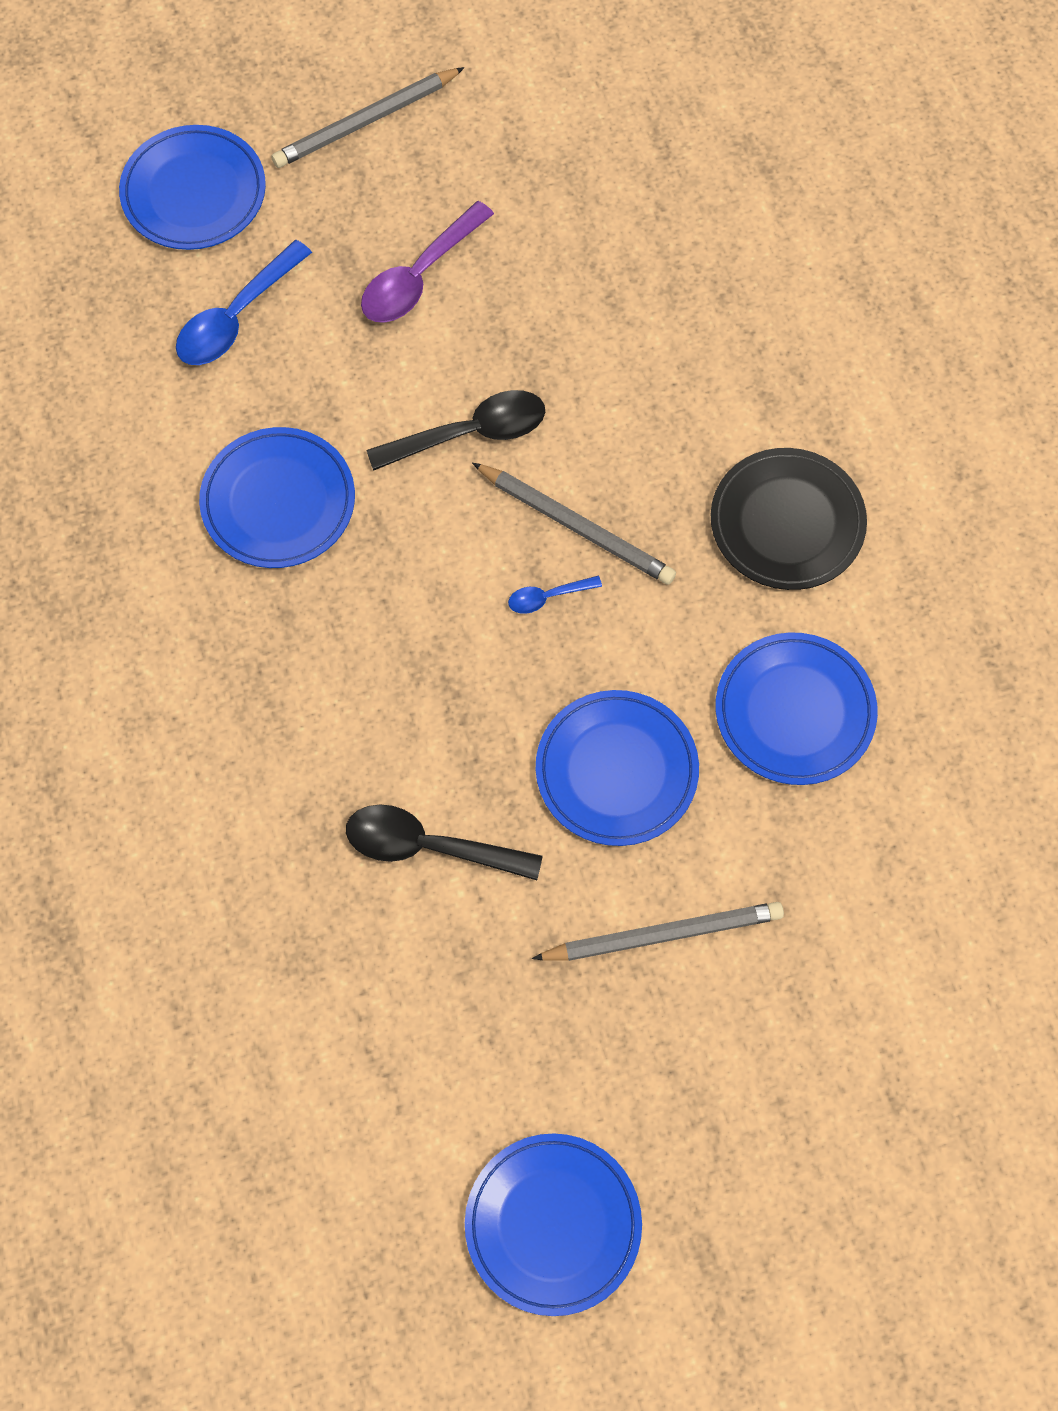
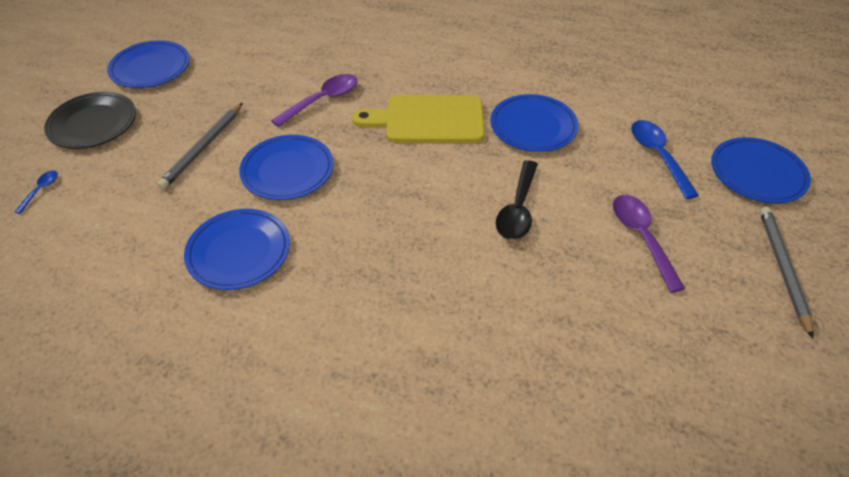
camera: 125 degrees right, 20 degrees down
black spoon [346,805,542,880] -> purple spoon [271,74,358,127]
grey pencil [472,463,676,585] -> none
blue spoon [508,576,602,614] -> blue spoon moved to [15,171,58,214]
black plate [711,448,867,590] -> black plate moved to [44,92,136,149]
none -> yellow cutting board [352,95,485,143]

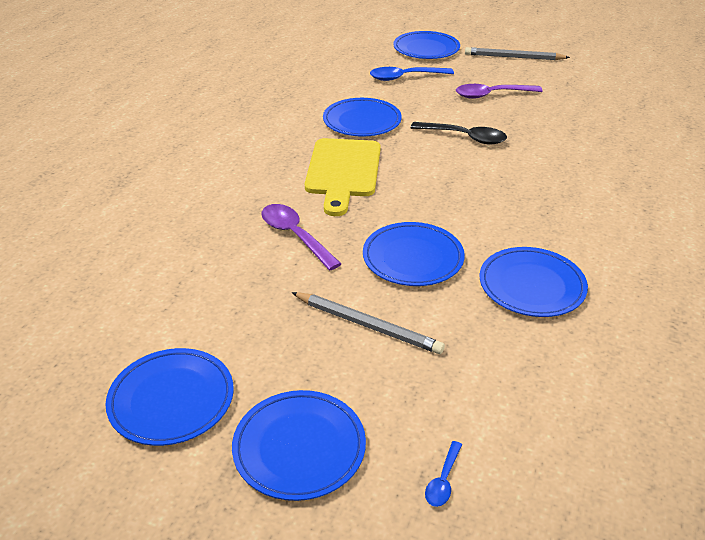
camera: 85 degrees left, 10 degrees down
blue spoon [15,171,58,214] -> blue spoon turned 90 degrees counterclockwise [425,441,462,507]
black plate [44,92,136,149] -> blue plate [232,390,366,501]

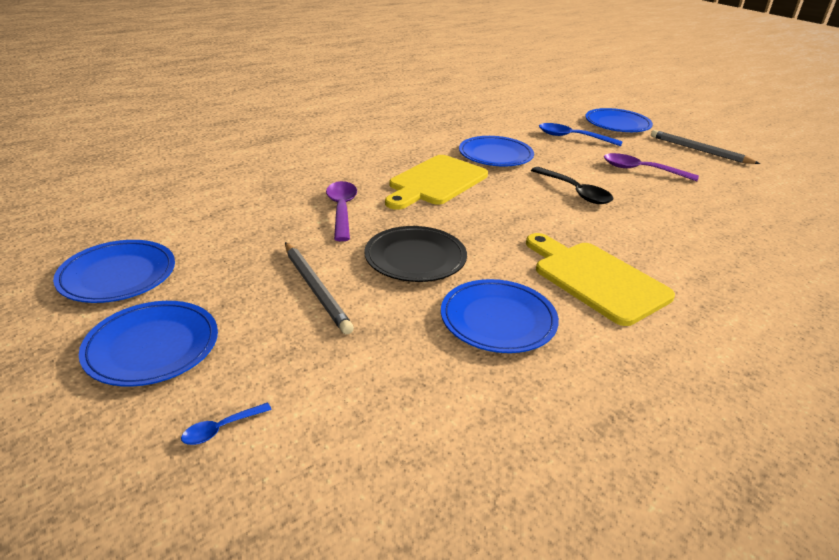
camera: 30 degrees right, 5 degrees down
blue plate [363,222,465,286] -> black plate [364,226,467,282]
none -> yellow cutting board [526,233,675,326]

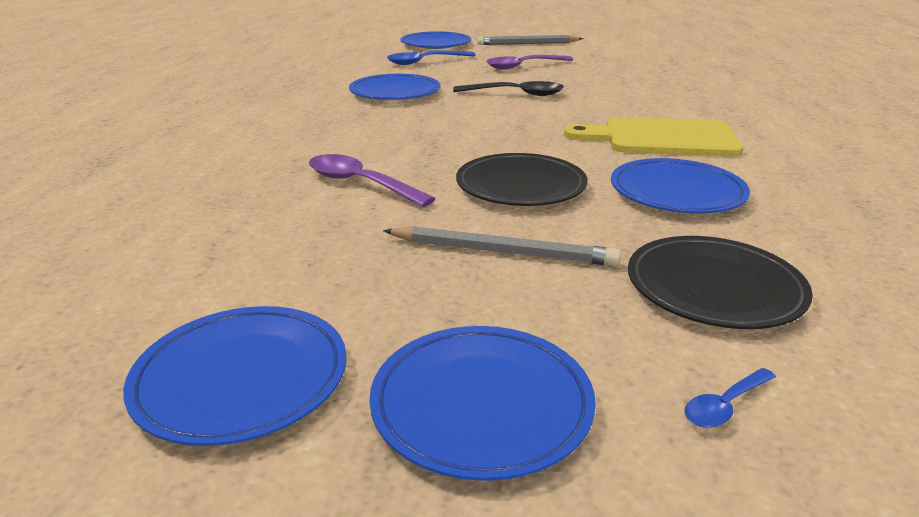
camera: 45 degrees left, 5 degrees down
blue spoon [181,403,272,445] -> blue spoon turned 45 degrees clockwise [685,368,776,428]
yellow cutting board [385,155,488,210] -> none
none -> black plate [628,236,813,329]

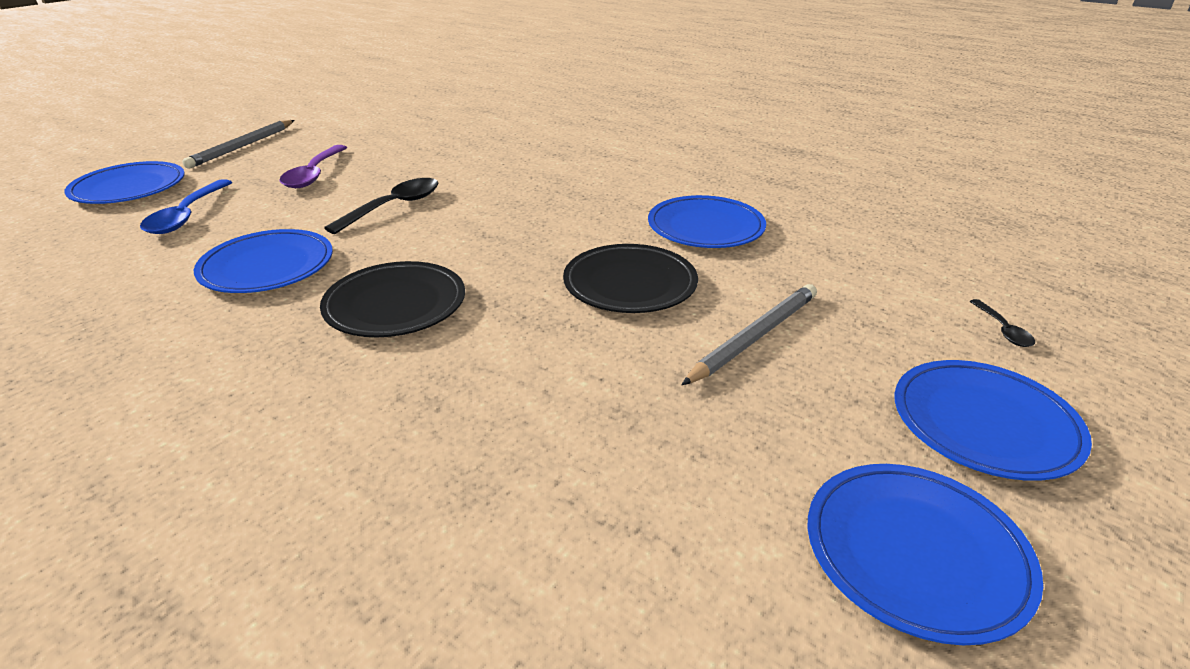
camera: 60 degrees left, 5 degrees up
purple spoon [309,154,436,207] -> none
yellow cutting board [564,117,744,157] -> none
black plate [628,236,813,329] -> black plate moved to [320,261,465,337]
blue spoon [685,368,776,428] -> black spoon [970,299,1035,347]

